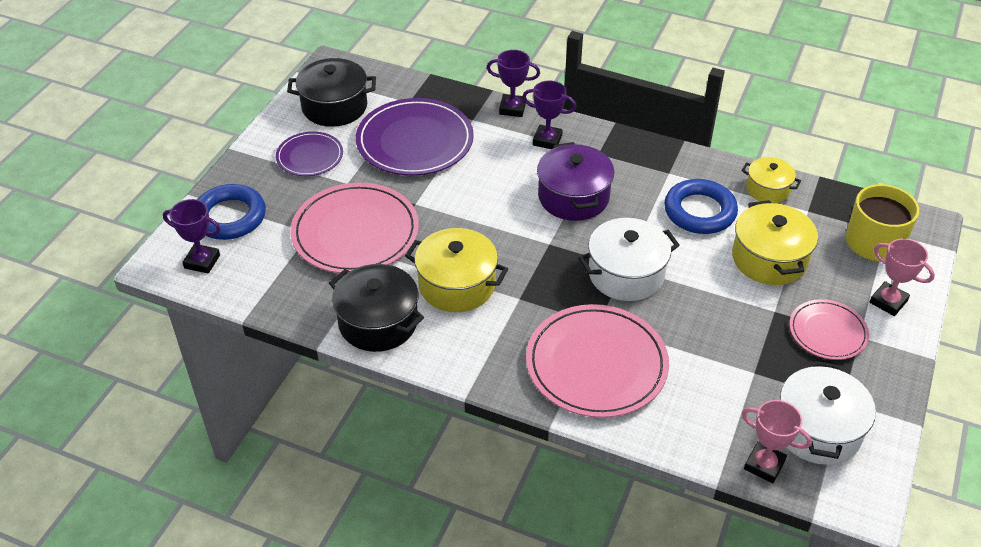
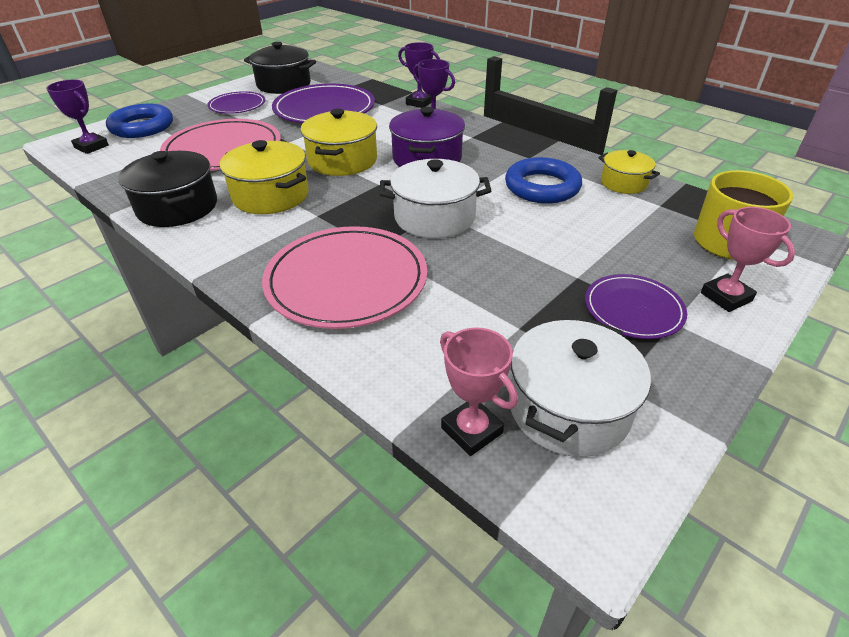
camera: 20 degrees right, 5 degrees down
yellow pot [732,200,818,285] -> yellow pot moved to [301,109,377,176]
pink plate [789,299,869,360] -> purple plate [585,274,687,339]

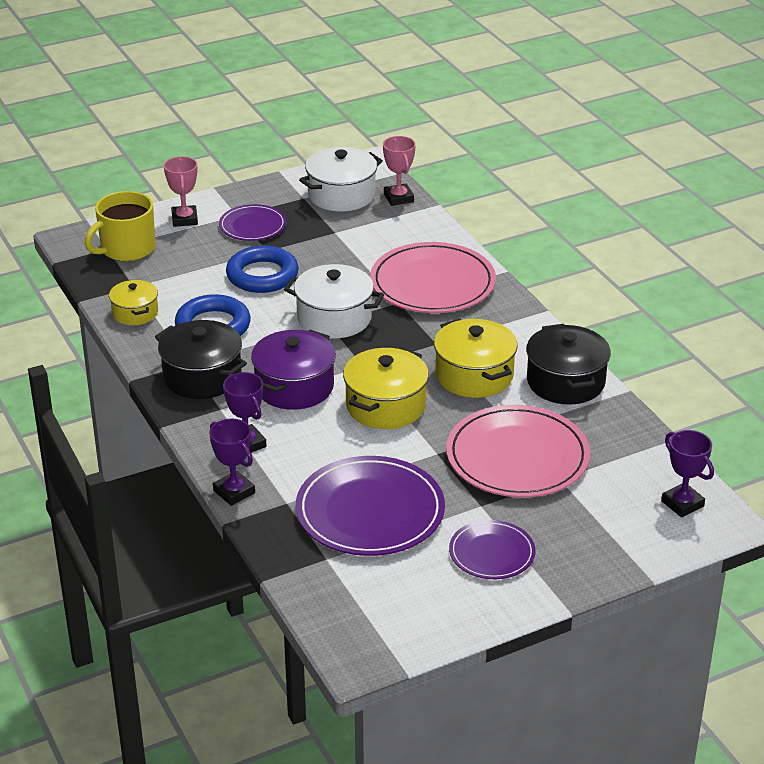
camera: 160 degrees left, 5 degrees down
blue ring [106,104,173,138] -> blue ring moved to [226,245,299,293]
black pot [244,42,316,94] -> black pot moved to [155,320,247,399]

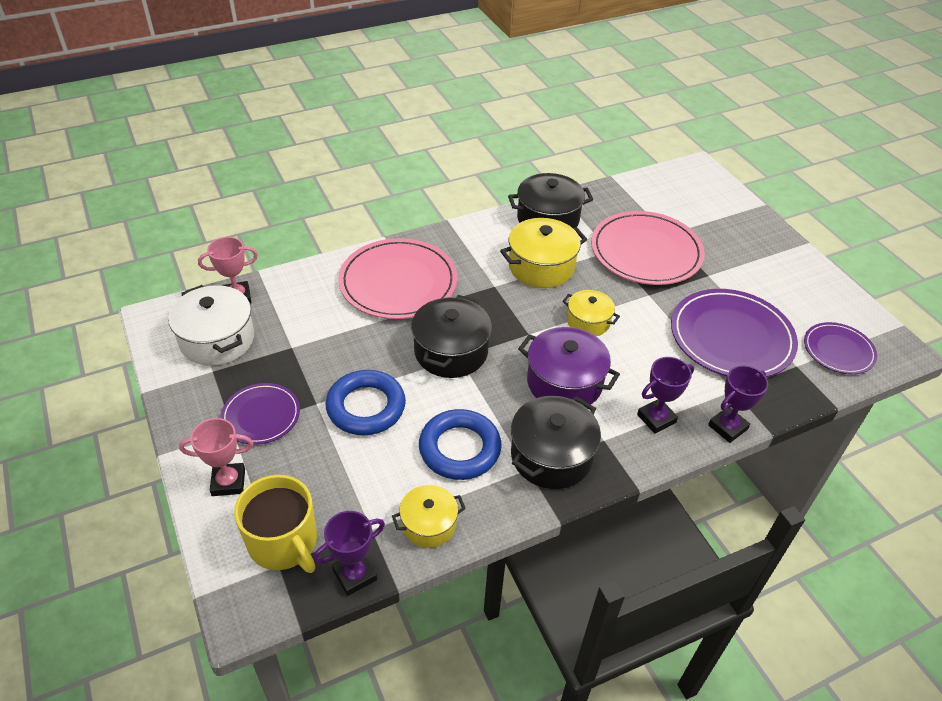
camera: 90 degrees left, 10 degrees up
white pot [284,264,384,338] -> black pot [411,295,492,378]
yellow pot [343,348,429,429] -> yellow pot [562,290,620,336], size x0.62
purple plate [449,520,535,579] -> purple plate moved to [804,322,877,374]
purple trophy [661,430,714,518] -> purple trophy moved to [313,511,385,596]

